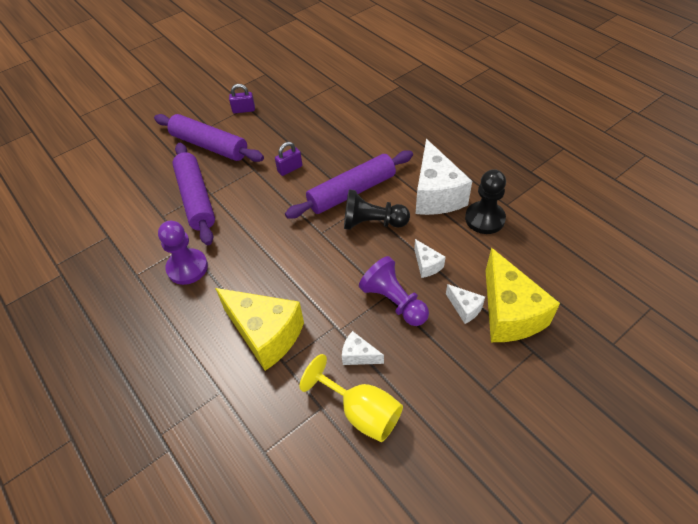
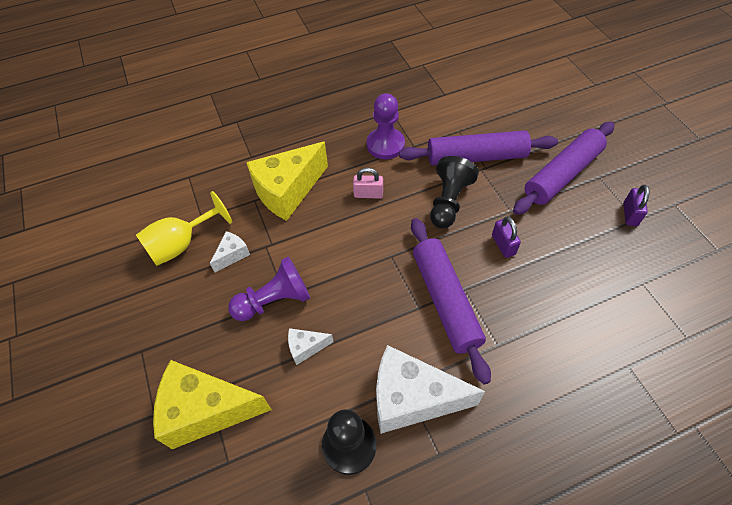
camera: 105 degrees right, 5 degrees up
black pawn [344,189,410,230] -> black pawn moved to [430,156,479,228]
white cheese [446,284,485,324] -> none
none -> pink padlock [353,168,383,199]

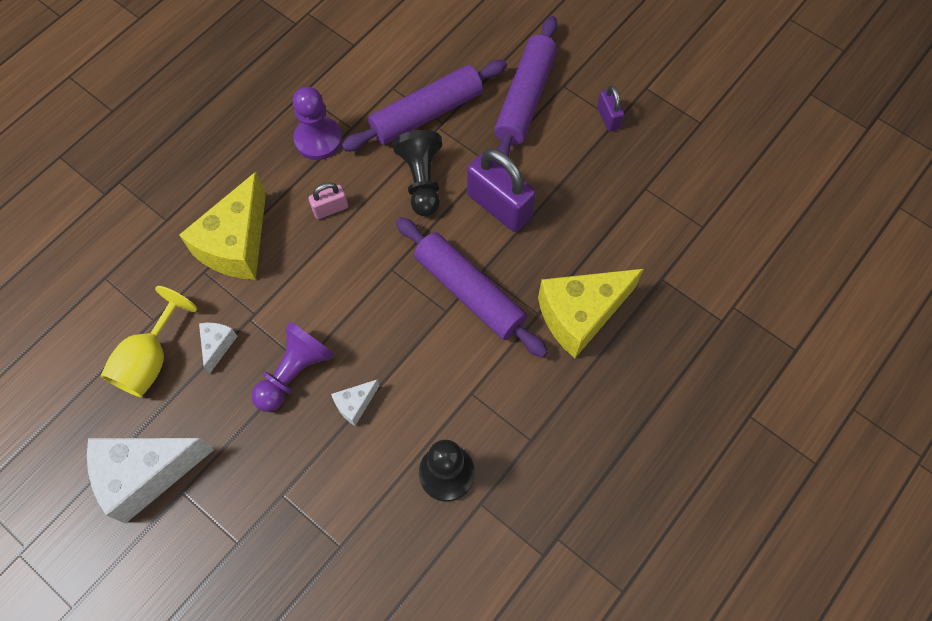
camera: 30 degrees left, 10 degrees up
yellow cheese [153,360,272,449] -> yellow cheese moved to [538,269,644,358]
white cheese [376,345,485,434] -> white cheese moved to [87,438,214,524]
purple padlock [492,216,521,258] -> purple padlock [467,148,536,232], size x1.96

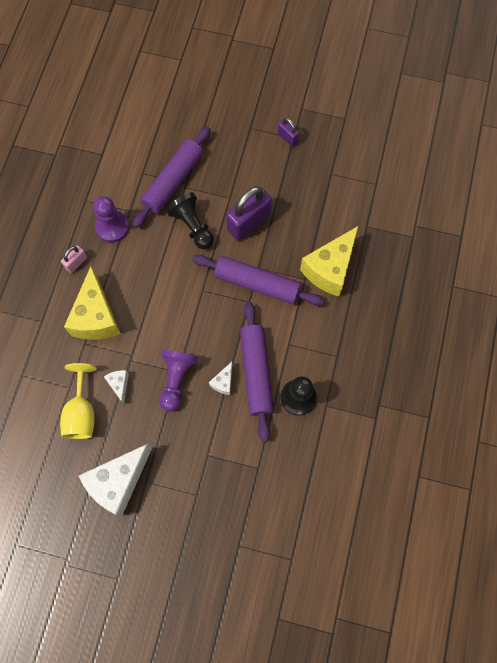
camera: 25 degrees left, 5 degrees up
pink padlock [308,182,348,219] -> pink padlock moved to [61,245,87,273]
purple padlock [467,148,536,232] -> purple padlock turned 60 degrees counterclockwise [226,186,272,241]
purple rolling pin [494,16,557,157] -> purple rolling pin moved to [240,302,274,442]

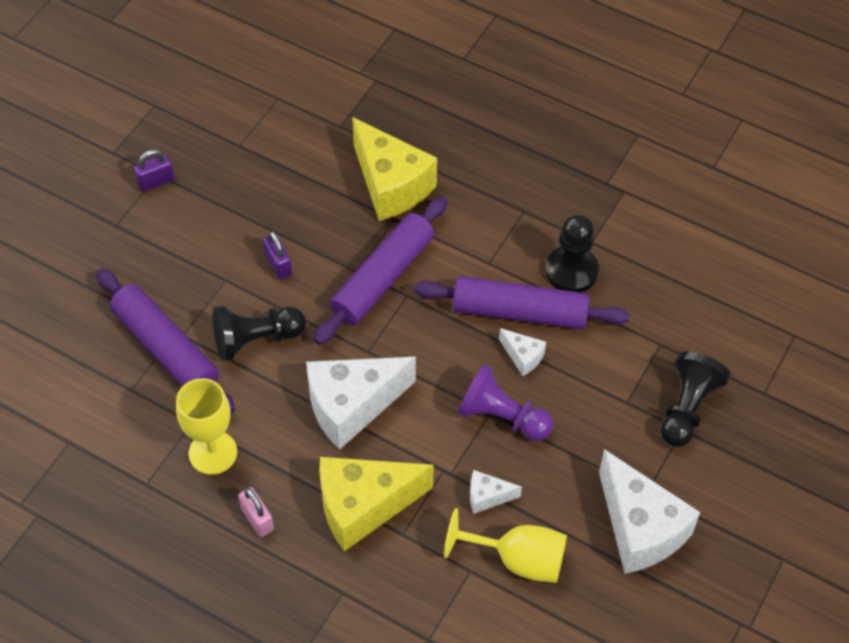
camera: 75 degrees left, 15 degrees down
yellow cheese [64,266,121,340] -> yellow cheese turned 150 degrees clockwise [319,457,434,551]
purple pawn [93,196,129,243] -> yellow goblet [176,378,237,475]
purple padlock [226,186,272,241] -> purple padlock [263,231,292,280], size x0.51
none -> white cheese [306,357,416,450]
none -> black pawn [660,352,731,447]

